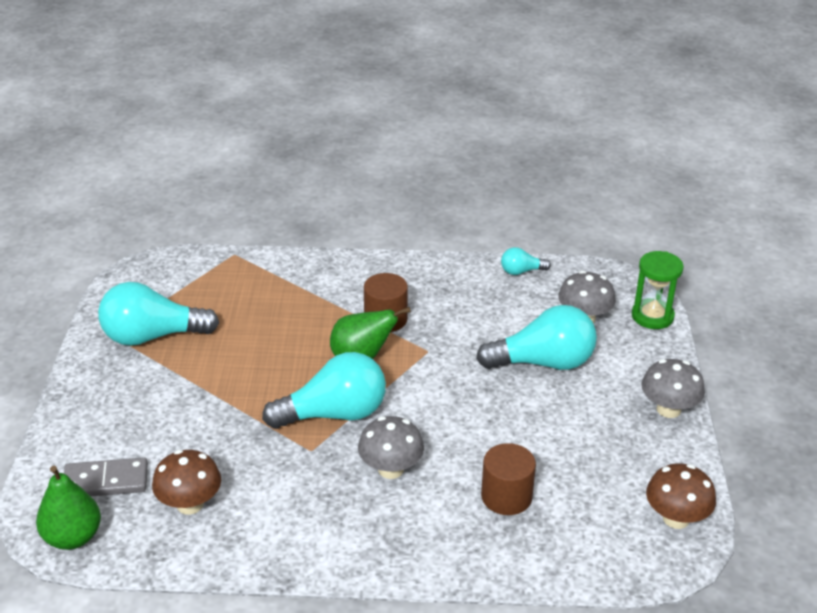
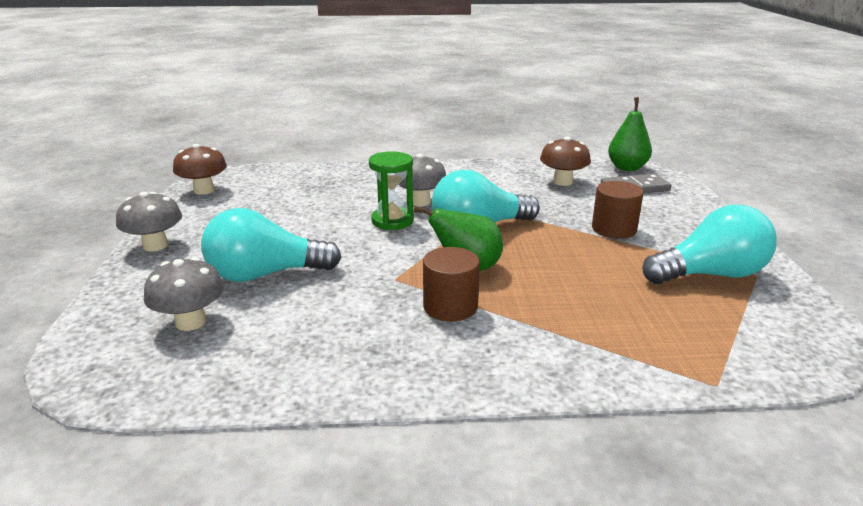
camera: 175 degrees right, 10 degrees down
brown cylinder [481,443,536,515] -> brown cylinder moved to [592,181,644,239]
turquoise light bulb [501,247,551,275] -> none
green hourglass [632,251,684,329] -> green hourglass moved to [369,151,414,230]

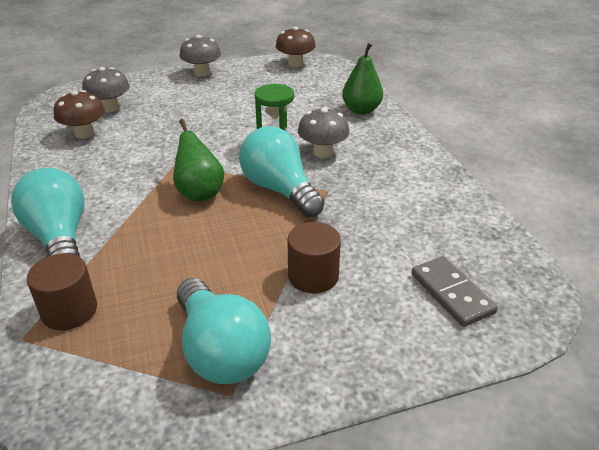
camera: 75 degrees right, 10 degrees up
turquoise light bulb [201,208,342,282] -> turquoise light bulb moved to [11,168,85,257]
brown cylinder [423,247,480,321] -> brown cylinder moved to [27,253,97,330]
brown mushroom [540,136,591,186] -> brown mushroom moved to [54,90,105,139]
green pear [608,97,652,171] -> green pear moved to [342,43,383,115]

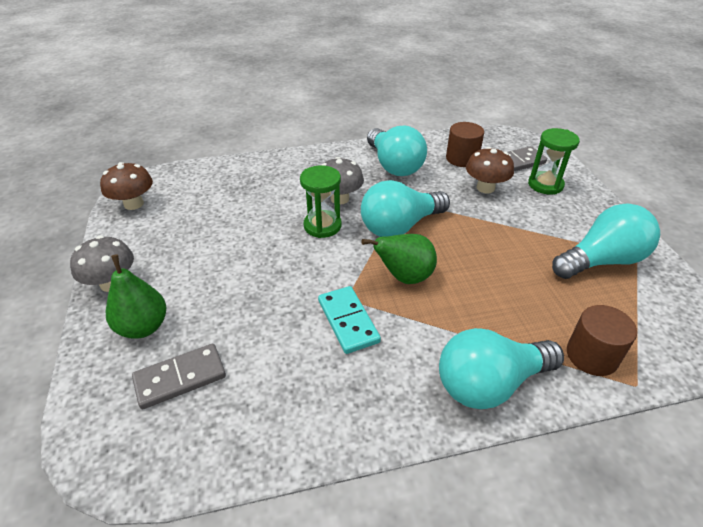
camera: 85 degrees left, 5 degrees up
brown mushroom [54,90,105,139] -> brown mushroom moved to [466,147,514,194]
grey mushroom [82,67,130,112] -> grey domino [132,344,226,409]
brown cylinder [287,222,341,293] -> brown cylinder moved to [446,122,484,167]
green pear [342,43,383,115] -> green pear moved to [106,254,166,339]
none -> turquoise domino [318,286,381,354]
none -> turquoise light bulb [367,126,427,176]
none -> green hourglass [528,128,580,195]

